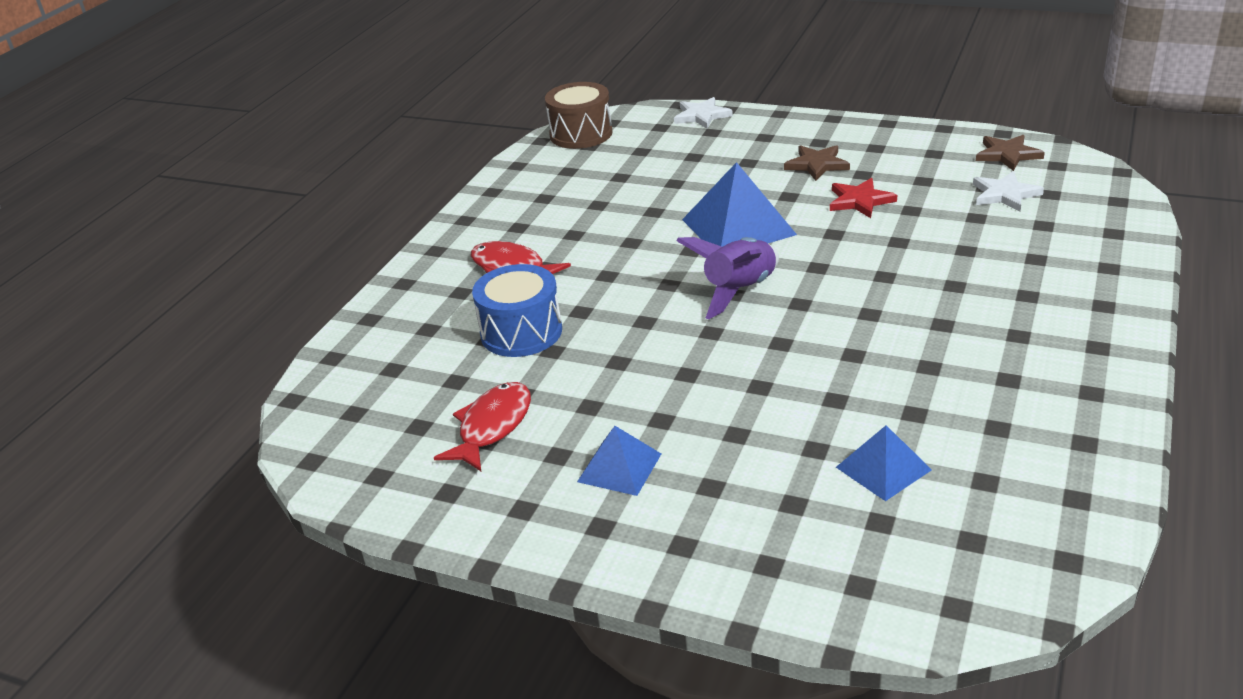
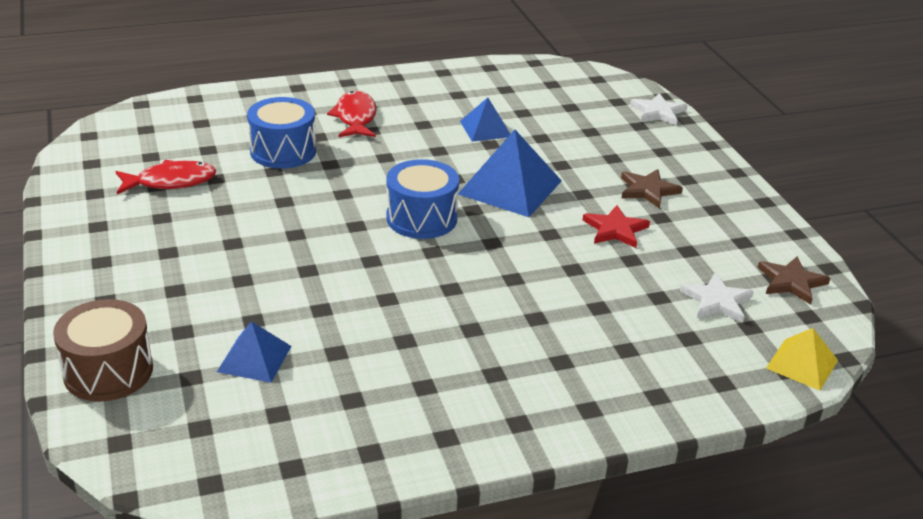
camera: 45 degrees right, 0 degrees up
brown drum [545,82,613,149] -> brown drum moved to [53,299,153,401]
blue pyramid [577,426,661,496] -> blue pyramid moved to [460,98,510,142]
purple rocket [676,237,779,319] -> blue drum [386,159,459,239]
none -> yellow pyramid [766,328,838,391]

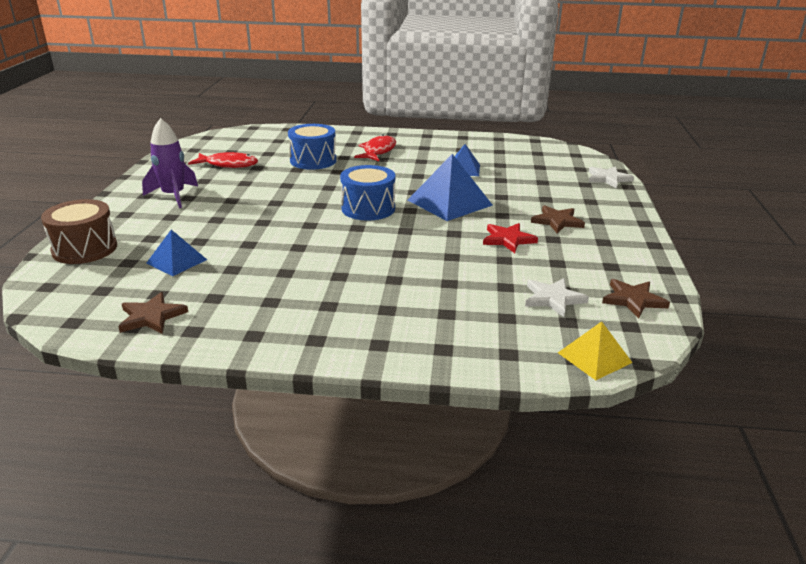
camera: 25 degrees right, 5 degrees down
none -> brown star [118,292,188,334]
none -> purple rocket [142,118,198,208]

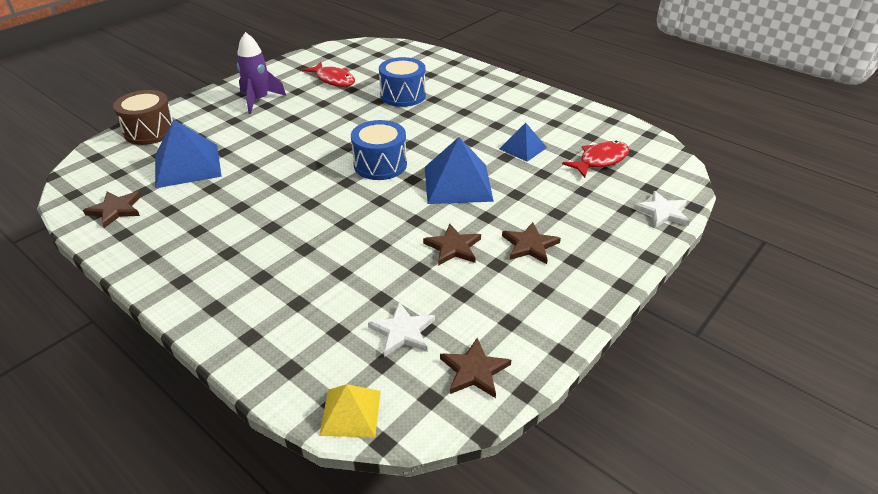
camera: 35 degrees right, 10 degrees up
blue pyramid [147,230,207,276] -> blue pyramid [155,119,222,188], size x1.72
red fish [354,134,396,161] -> red fish moved to [562,141,629,178]
red star [483,223,538,253] -> brown star [423,224,481,266]

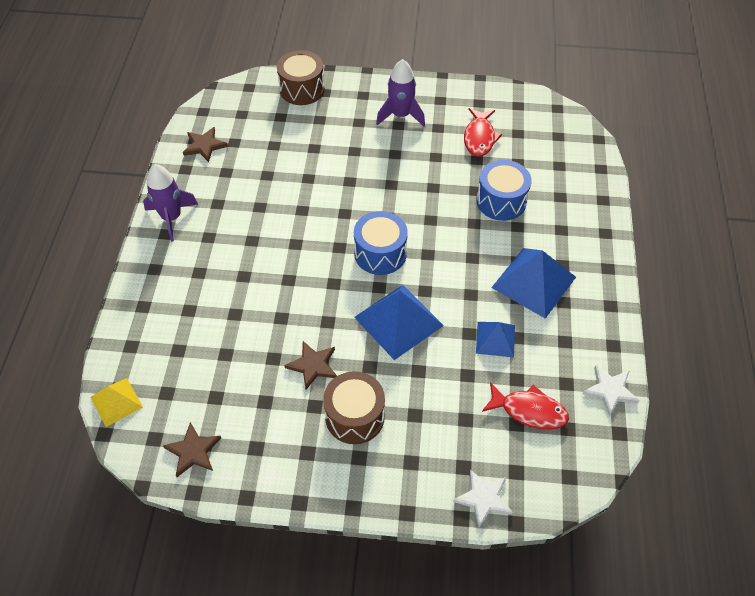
camera: 55 degrees right, 15 degrees up
blue pyramid [155,119,222,188] -> blue pyramid moved to [491,248,576,319]
white star [368,302,435,357] -> white star moved to [583,365,640,417]
brown star [502,222,561,264] -> brown drum [323,371,385,444]
none -> purple rocket [143,164,198,242]

